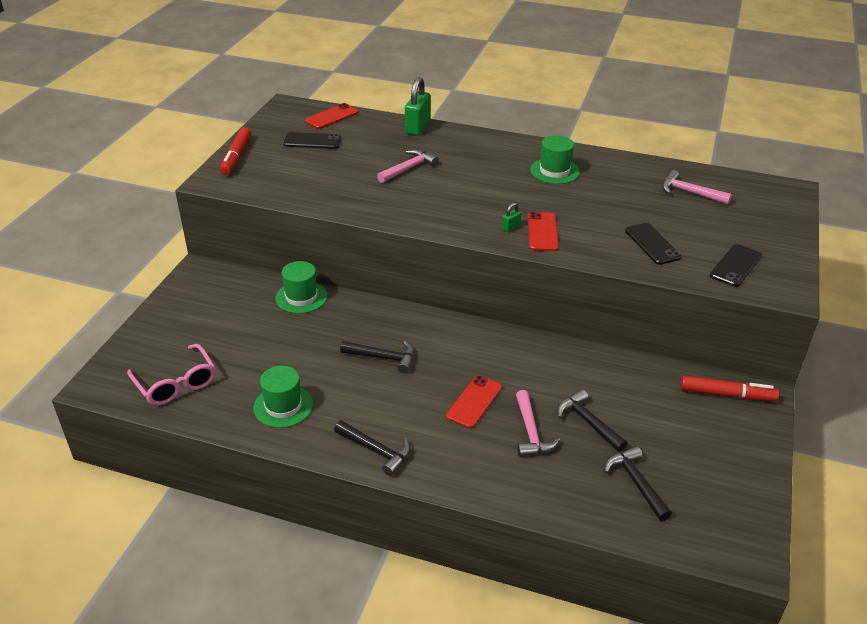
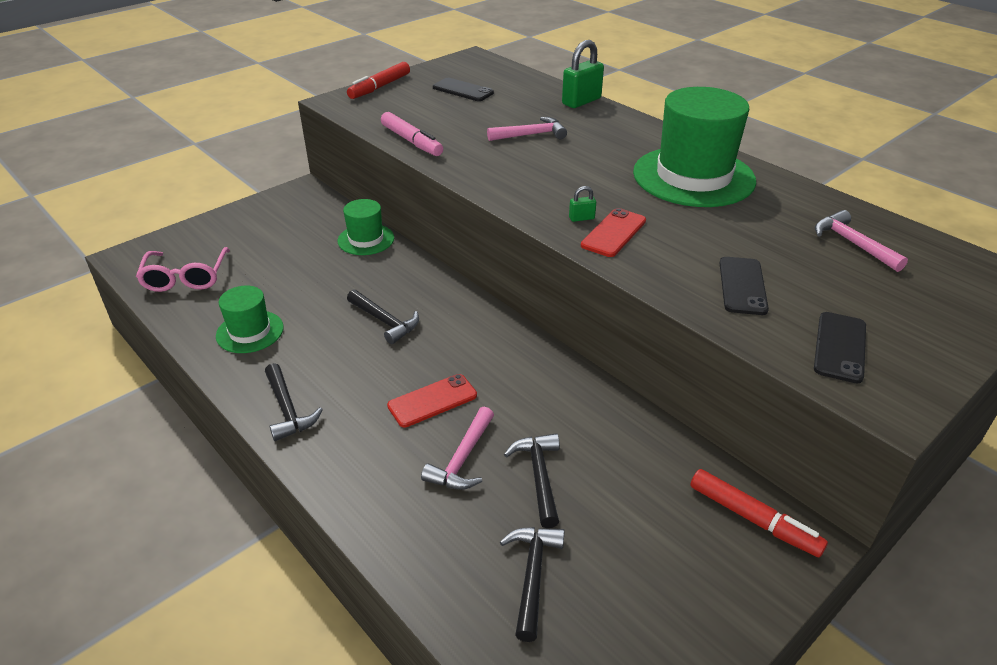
camera: 30 degrees right, 0 degrees up
red phone [305,103,358,129] -> none
green hat [530,135,580,184] -> green hat [633,87,756,207], size x1.93
black phone [710,244,762,287] -> black phone turned 45 degrees counterclockwise [814,312,866,384]
none -> pink marker [381,112,443,156]

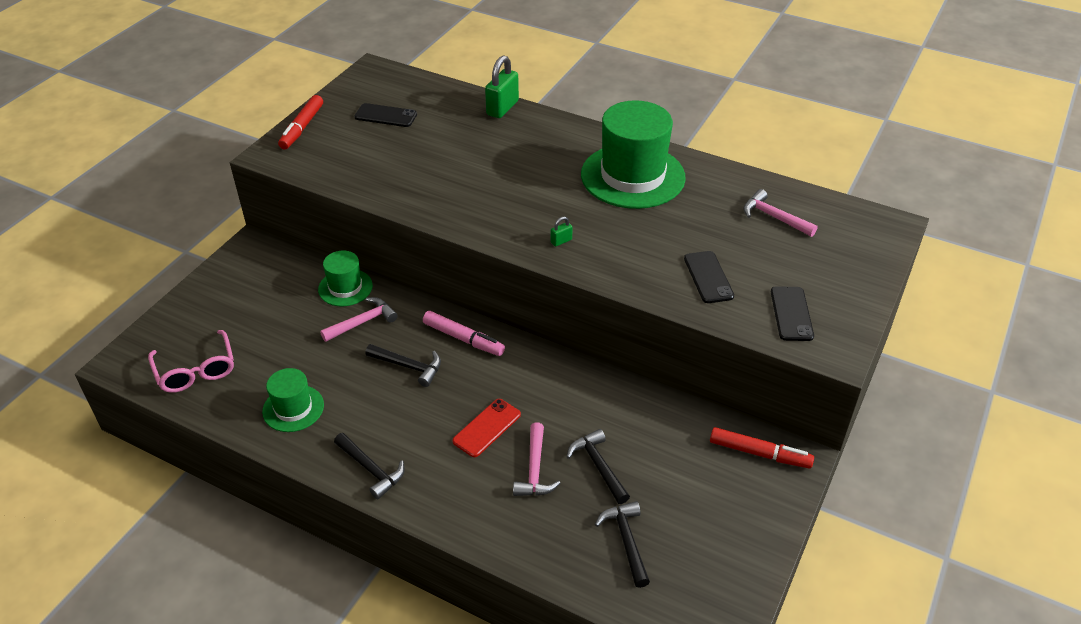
camera: 20 degrees left, 5 degrees up
pink marker [381,112,443,156] -> pink marker moved to [423,311,505,356]
pink hammer [487,117,567,141] -> pink hammer moved to [320,297,398,342]
red phone [581,208,646,257] -> none

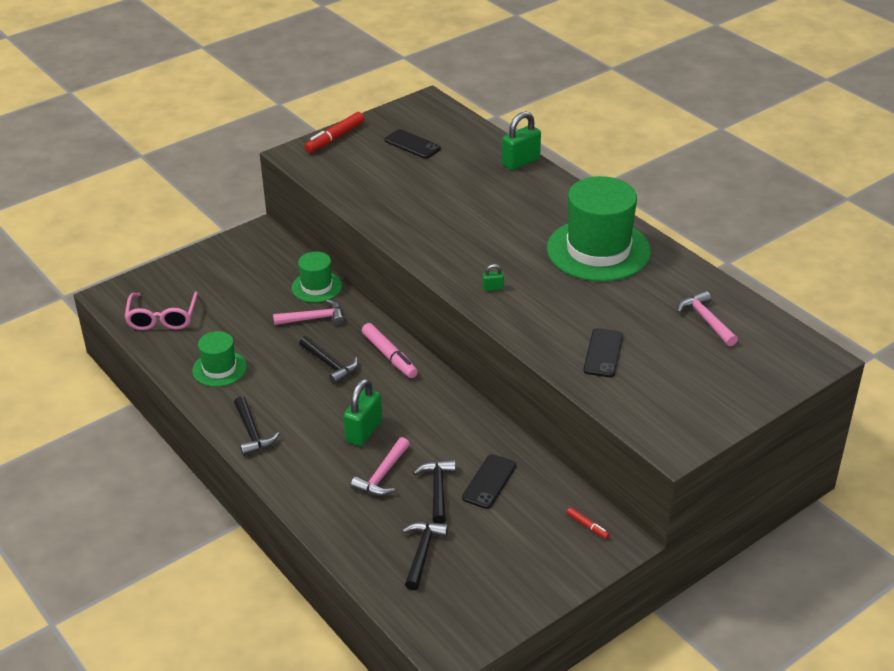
camera: 25 degrees right, 5 degrees down
red phone [452,399,521,457] -> green padlock [343,379,382,446]
red marker [710,427,814,469] -> red marker [566,507,610,539], size x0.51
black phone [771,286,814,341] -> black phone moved to [462,454,516,509]

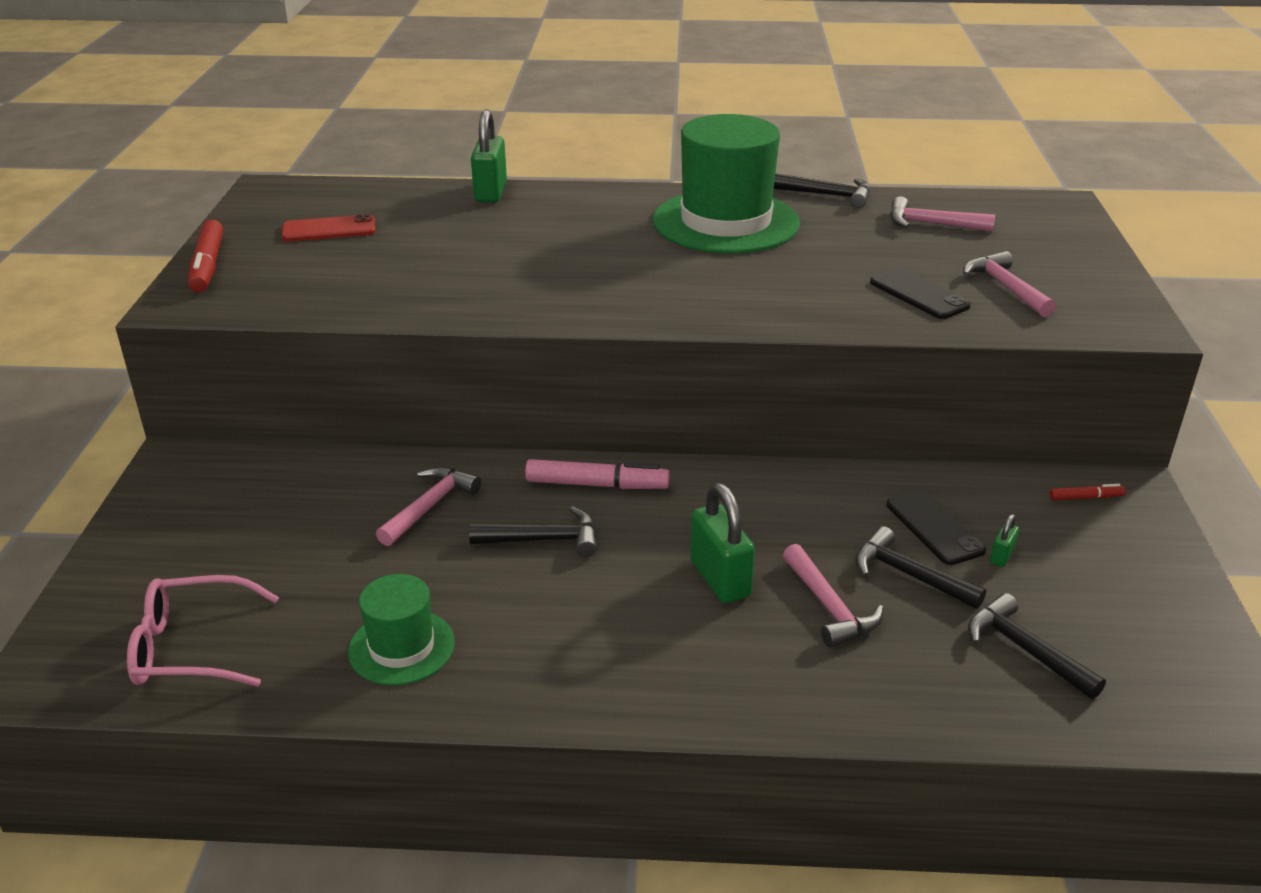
camera: 50 degrees left, 5 degrees down
pink glasses [125,292,198,330] -> pink glasses turned 135 degrees clockwise [127,575,279,687]
black hammer [234,396,279,456] -> black hammer moved to [774,173,870,208]
green hat [292,252,342,303] -> none
black phone [384,129,441,159] -> red phone [282,214,376,242]
green padlock [483,264,504,291] -> green padlock moved to [990,514,1019,567]
none -> pink hammer [963,251,1056,317]

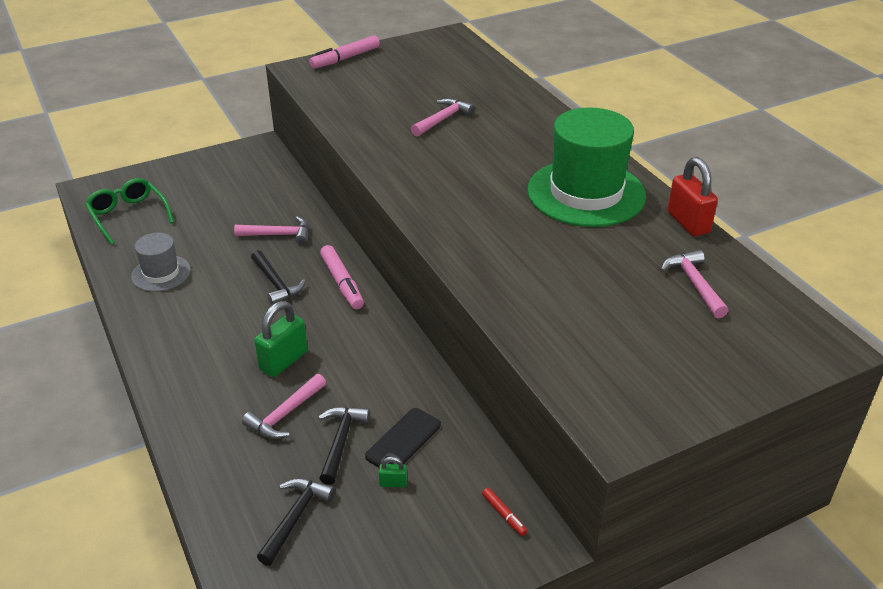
camera: 60 degrees right, 5 degrees up
pink glasses [127,575,279,687] -> green glasses [85,178,174,245]
red marker [188,219,223,292] -> pink marker [309,35,380,69]
red phone [282,214,376,242] -> none
green hat [348,574,455,685] -> grey hat [131,233,191,292]
green padlock [471,109,507,202] -> none
black hammer [774,173,870,208] -> red padlock [667,157,718,236]
black phone [870,268,971,319] -> none
pink hammer [963,251,1056,317] -> pink hammer moved to [411,98,475,136]

